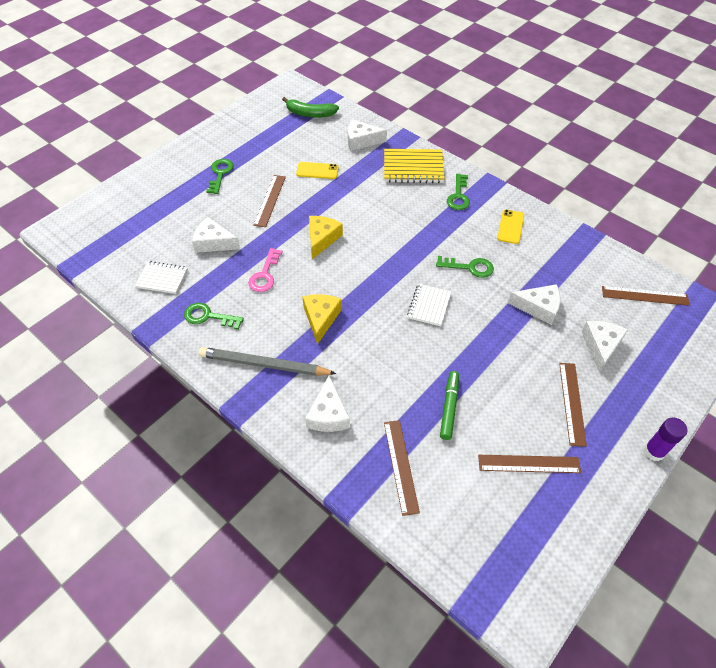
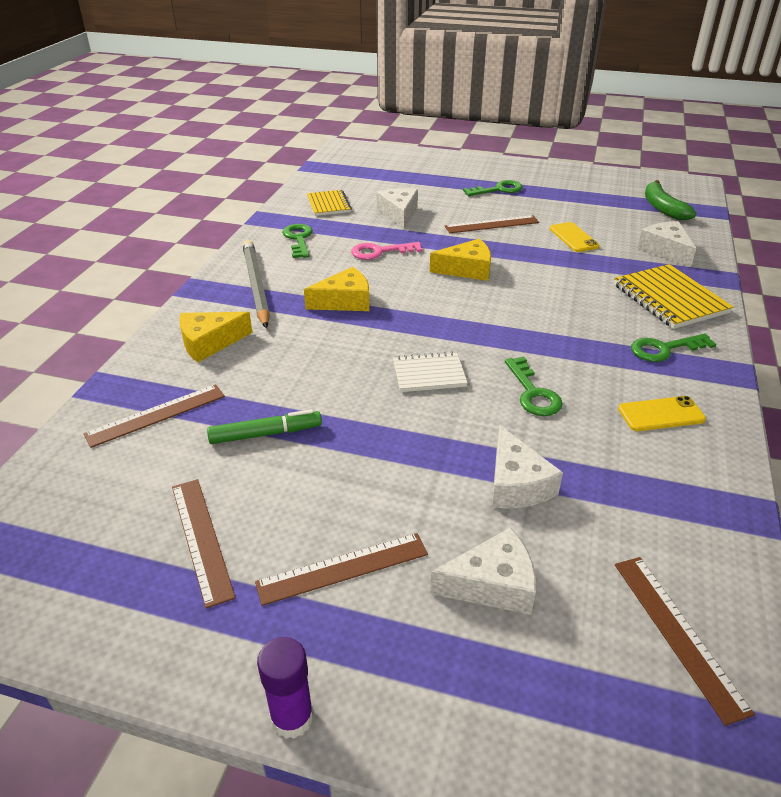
camera: 65 degrees right, 15 degrees down
white notebook [135,261,188,294] -> yellow notebook [307,190,351,216]
white cheese [305,376,350,432] -> yellow cheese [179,312,253,362]

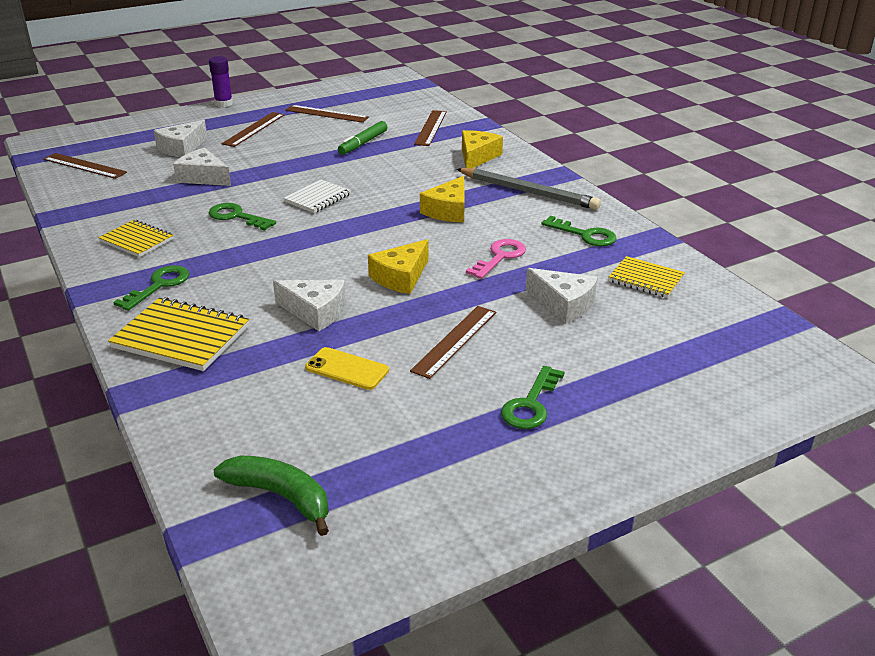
camera: 135 degrees right, 5 degrees down
yellow phone [618,396,706,431] -> yellow notebook [99,220,174,257]
white cheese [638,221,696,267] -> white cheese moved to [273,280,346,331]

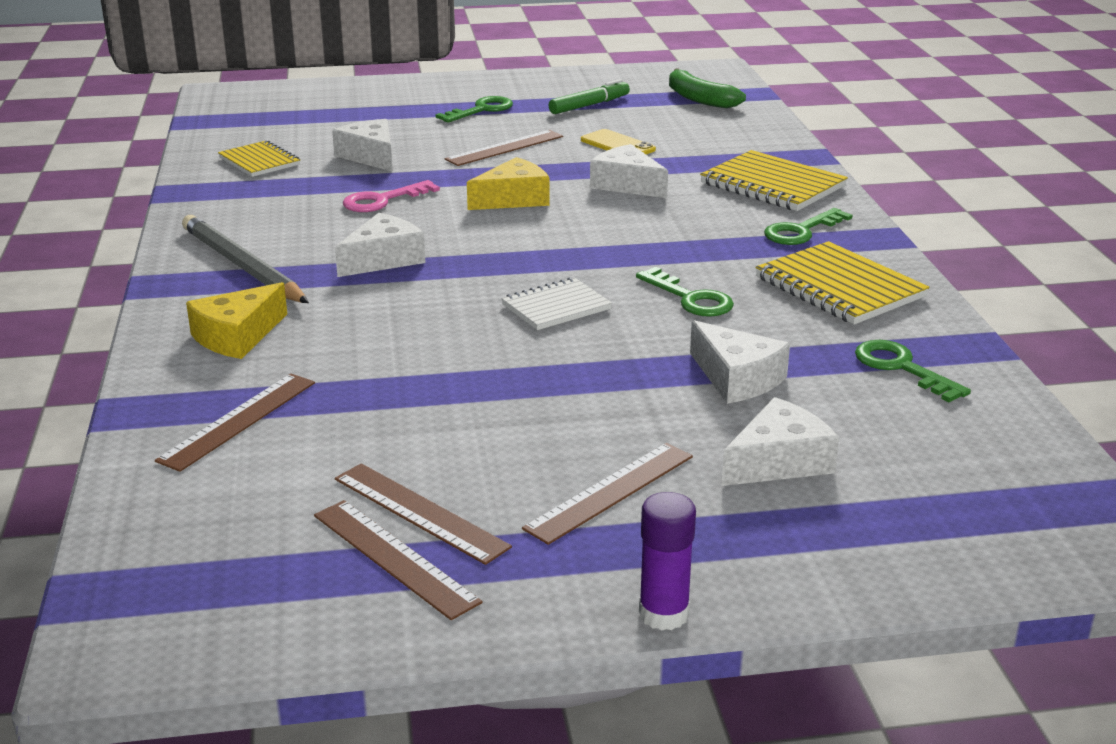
camera: 160 degrees left, 5 degrees down
brown ruler [43,153,127,179] -> brown ruler moved to [314,500,482,620]
yellow notebook [99,220,174,257] -> yellow notebook [756,241,929,325], size x1.59
green marker [338,121,387,155] -> green marker moved to [548,79,630,114]
yellow cheese [420,176,465,223] -> white cheese [335,213,426,277]
green key [541,216,617,246] -> green key moved to [855,340,971,402]

